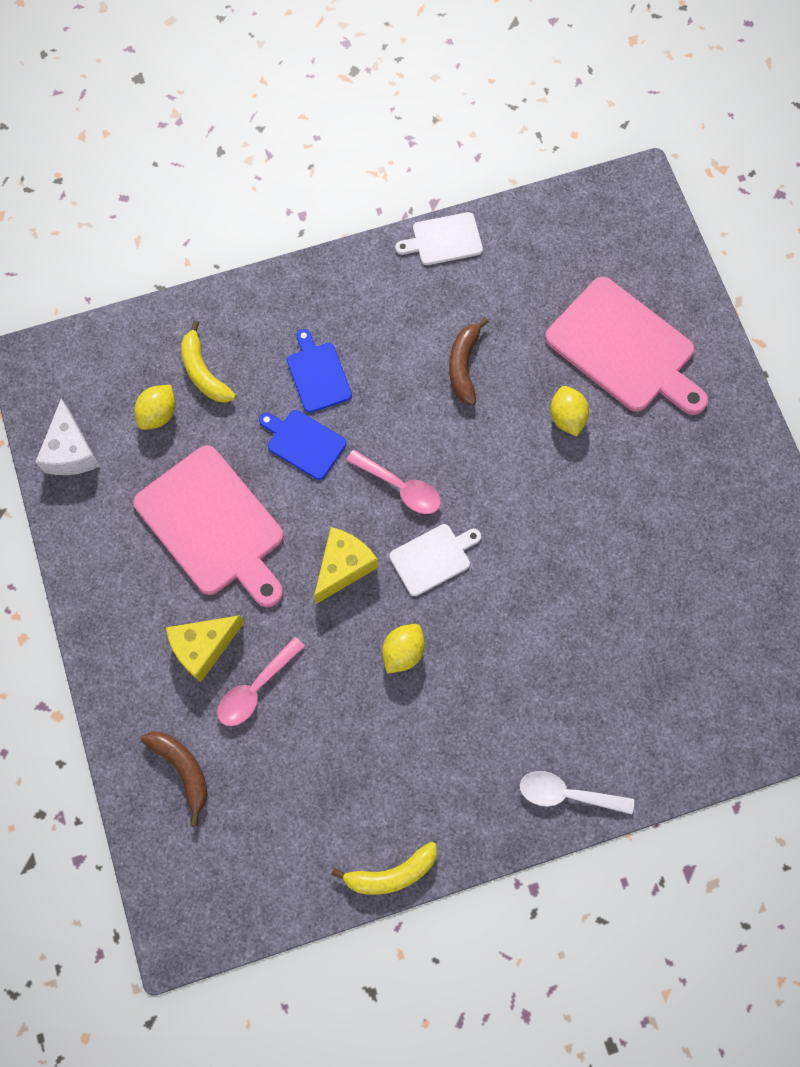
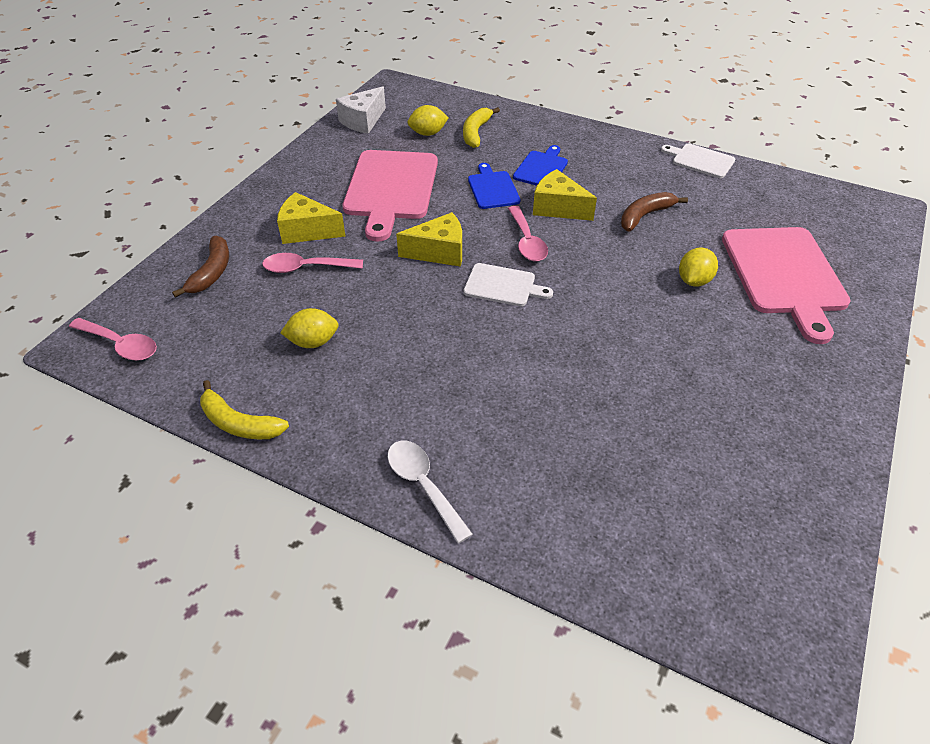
camera: 45 degrees right, 25 degrees down
yellow lemon [382,624,425,674] -> yellow lemon moved to [280,308,339,348]
none -> pink spoon [69,318,157,361]
none -> yellow cheese [533,169,597,221]

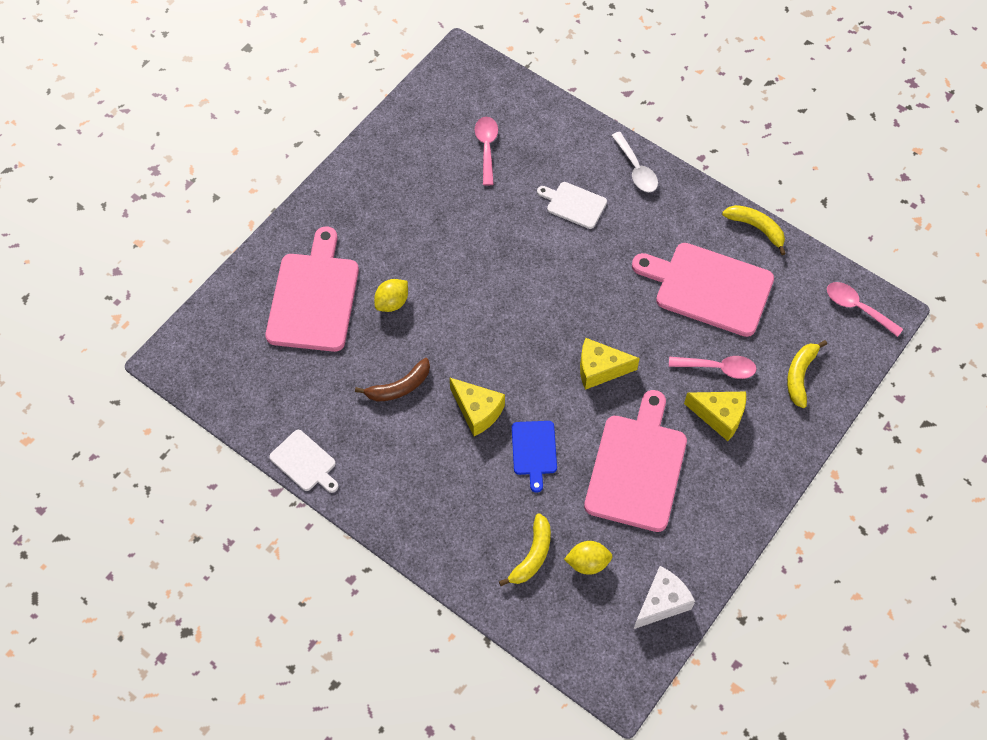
camera: 170 degrees left, 15 degrees up
brown banana [172,236,229,297] -> yellow banana [787,340,827,408]
yellow lemon [280,308,339,348] -> pink cutting board [632,243,774,337]
white cutting board [464,263,553,306] -> white cutting board moved to [537,182,607,229]
pink spoon [508,206,548,261] -> pink spoon moved to [475,117,498,186]
blue cutting board [513,145,568,186] -> none

